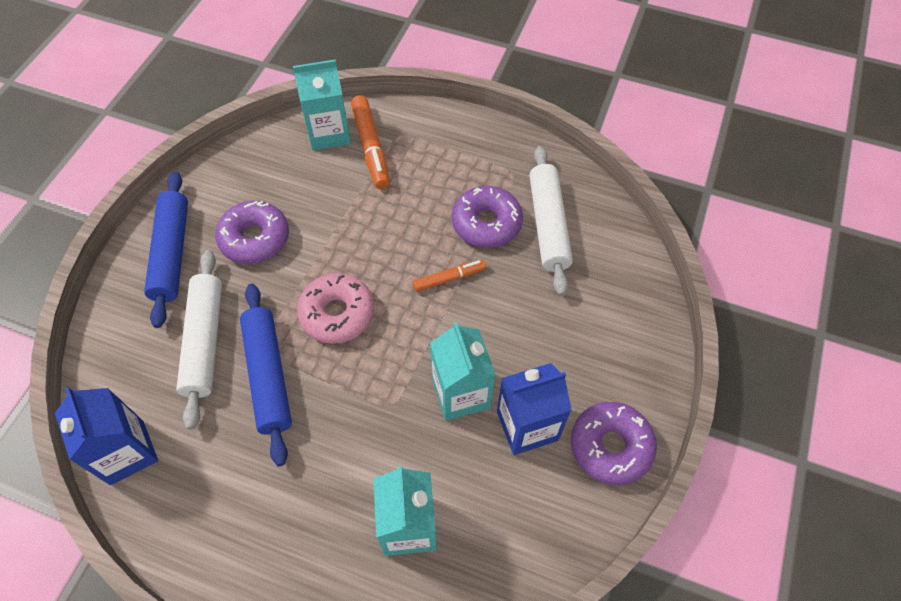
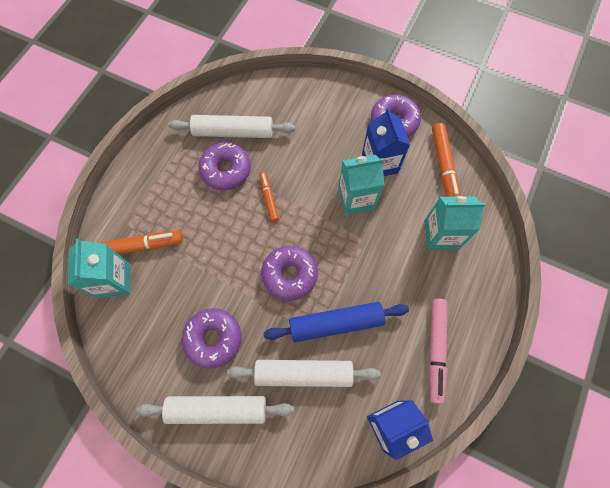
camera: 85 degrees left, 10 degrees up
blue rolling pin [144,172,188,328] -> white rolling pin [136,396,294,424]
pink donut [297,273,374,344] -> purple donut [261,246,318,301]
none -> pink marker [429,299,448,404]
none -> orange marker [432,123,460,197]

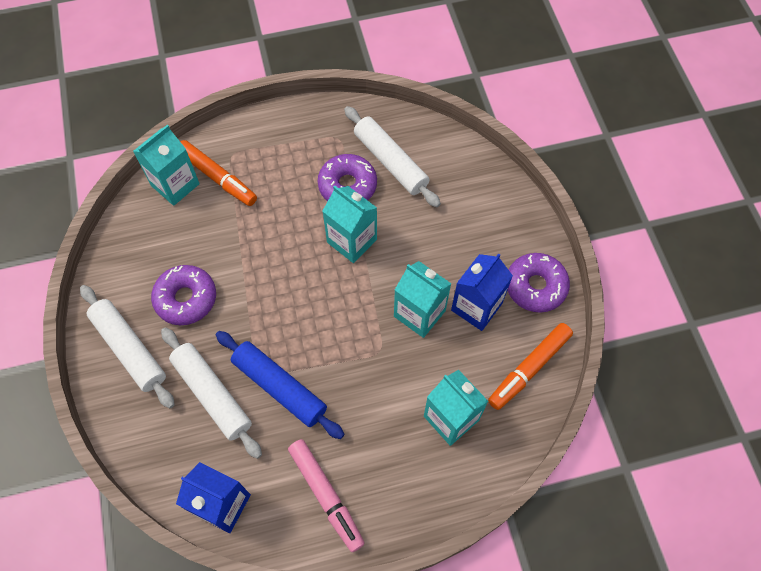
camera: 50 degrees right, 5 degrees down
orange marker [259,172,279,222] -> turquoise carton [323,186,377,263]
purple donut [261,246,318,301] -> none
pink marker [429,299,448,404] -> pink marker turned 90 degrees counterclockwise [288,439,365,552]

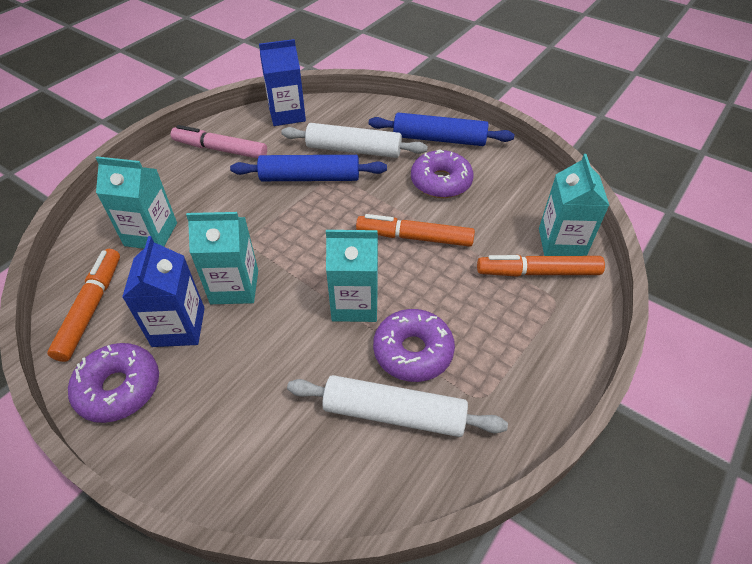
camera: 140 degrees right, 15 degrees down
white rolling pin [80,285,175,408] -> blue rolling pin [369,113,514,146]
none -> orange marker [356,214,475,247]

